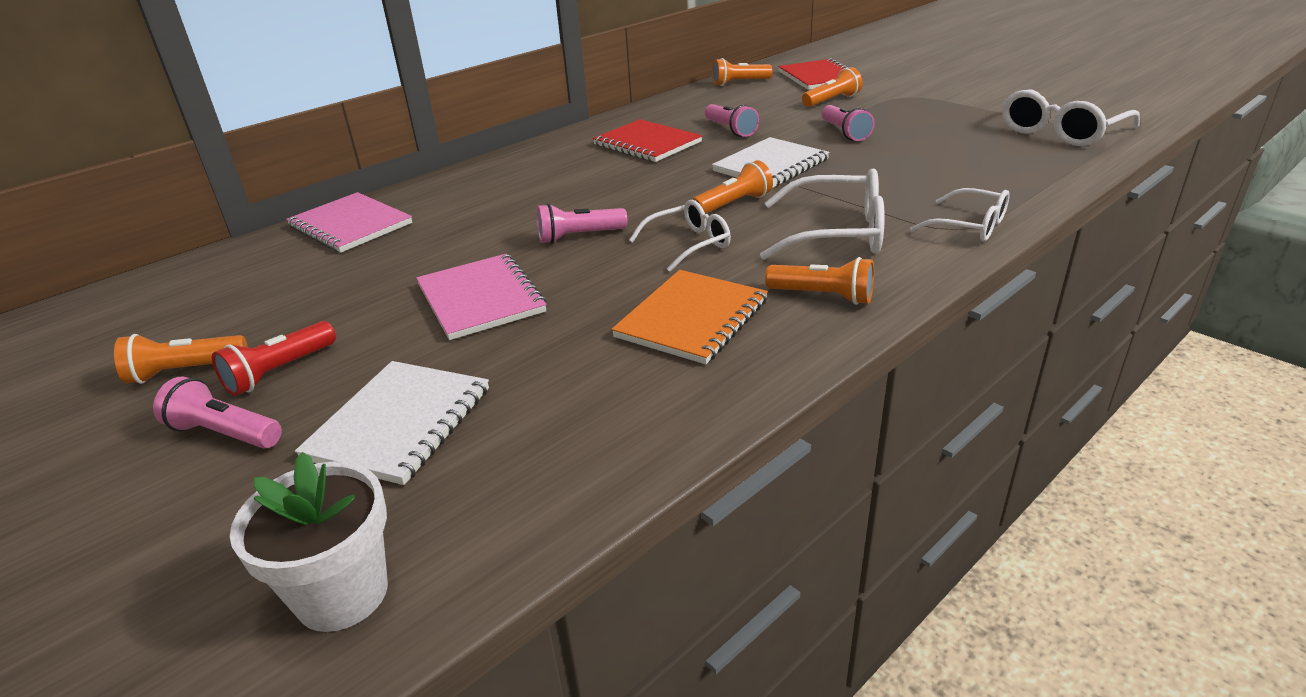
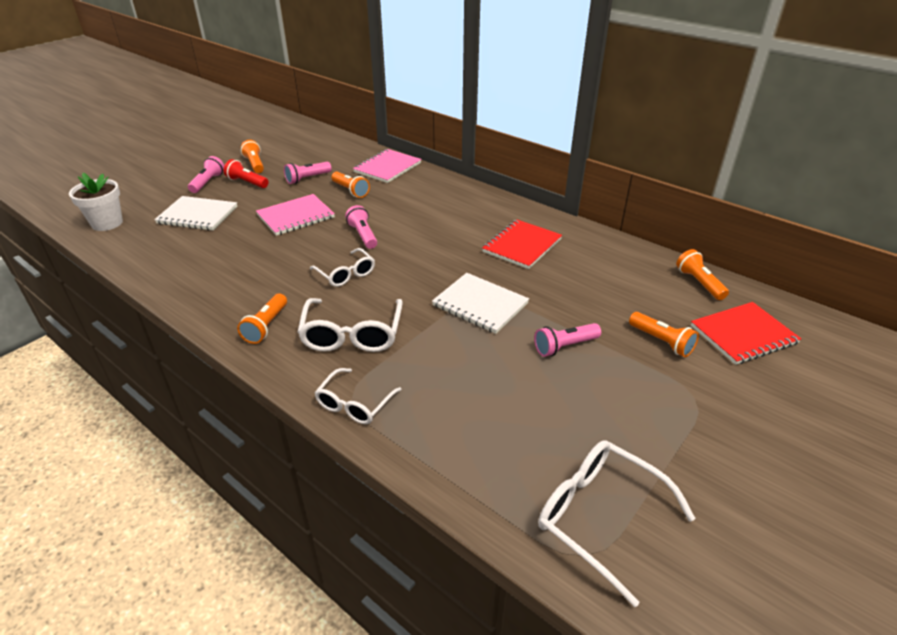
camera: 80 degrees right, 5 degrees up
orange notebook [611,270,768,364] -> none
orange flashlight [693,160,773,214] -> orange flashlight moved to [332,172,370,198]
pink flashlight [705,104,759,137] -> pink flashlight moved to [284,162,332,184]

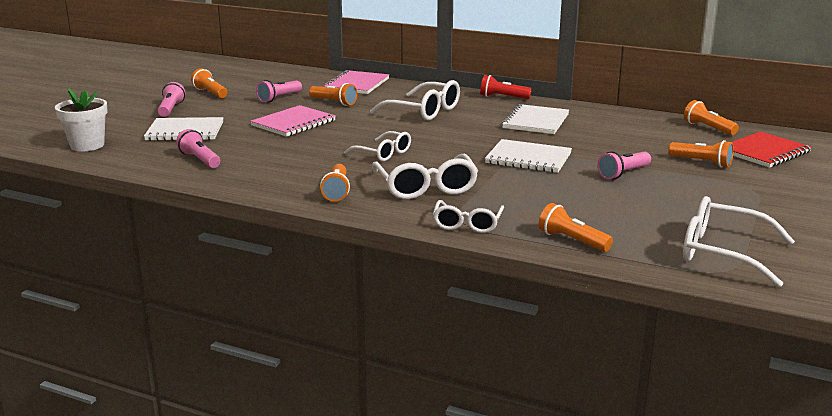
camera: 15 degrees left, 15 degrees down
red flashlight [224,159,269,188] -> red flashlight moved to [480,75,532,99]
pink flashlight [345,205,377,249] -> pink flashlight moved to [176,129,220,168]
red notebook [482,220,562,269] -> white notebook [502,104,569,134]
none -> white glasses [370,80,460,121]
none -> orange flashlight [539,203,613,252]

